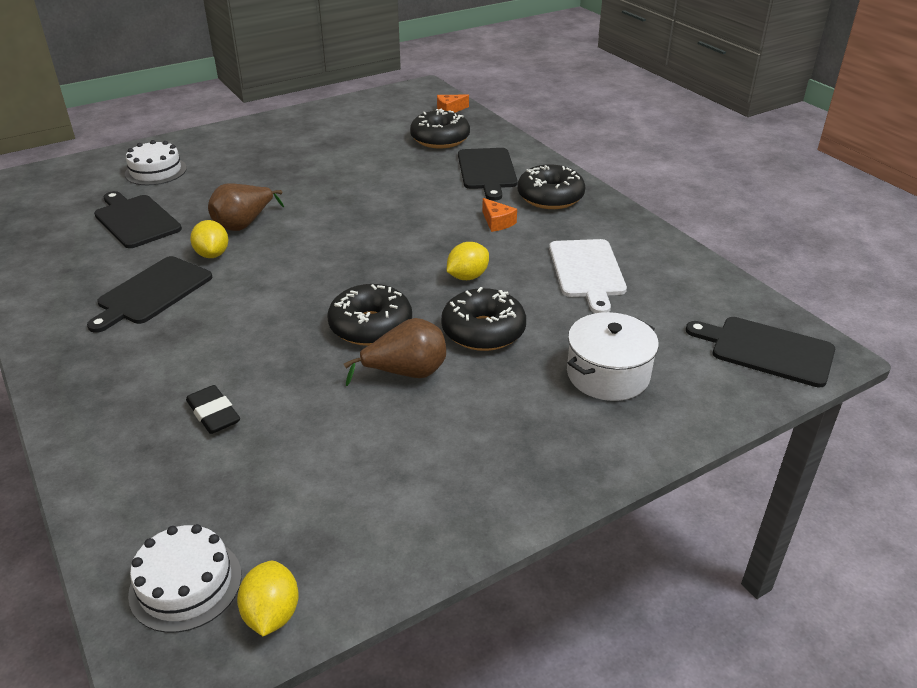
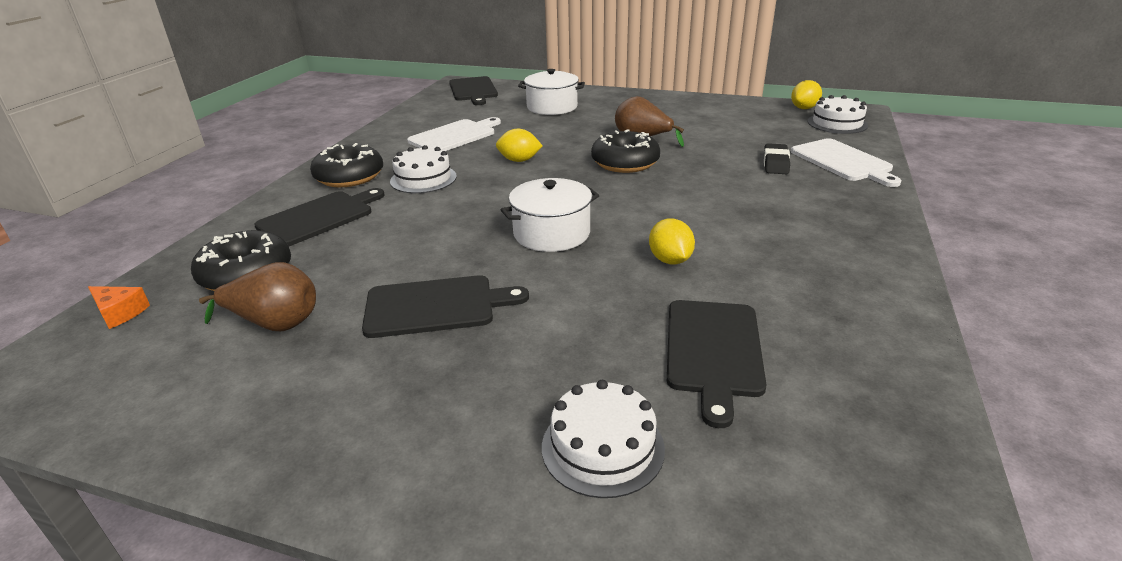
camera: 130 degrees left, 5 degrees down
black cutting board [87,256,212,333] -> black cutting board moved to [362,275,529,338]
yellow lemon [190,220,228,258] -> yellow lemon turned 45 degrees counterclockwise [649,219,695,265]
brown pear [208,183,284,231] -> brown pear moved to [199,262,316,331]
black donut [441,287,526,351] -> none
orange cheese [482,198,517,232] -> white cake [390,145,457,193]
none -> white pot [500,178,599,252]
none -> white cutting board [791,138,902,187]

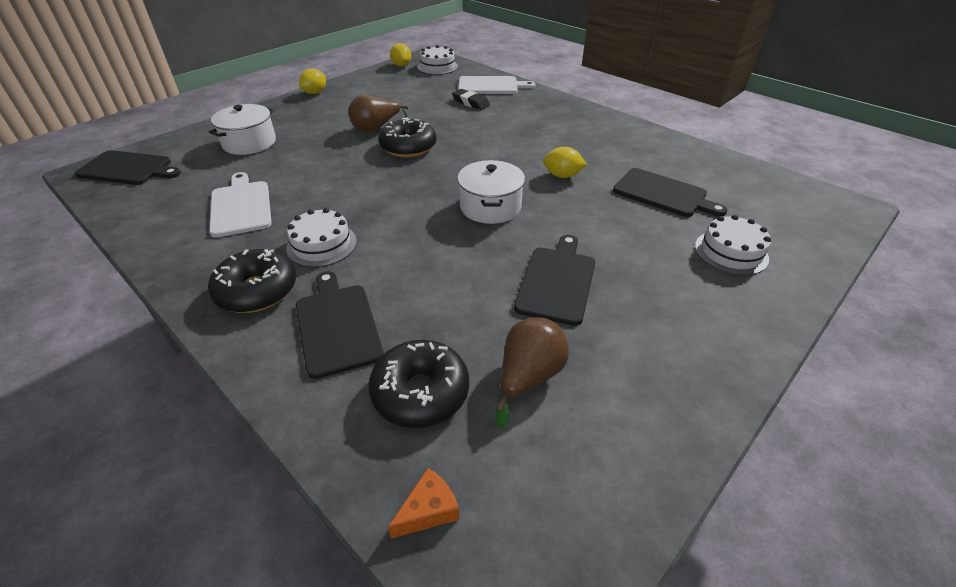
camera: 65 degrees left, 10 degrees up
yellow lemon [496,129,543,162] -> yellow lemon moved to [299,68,326,94]

